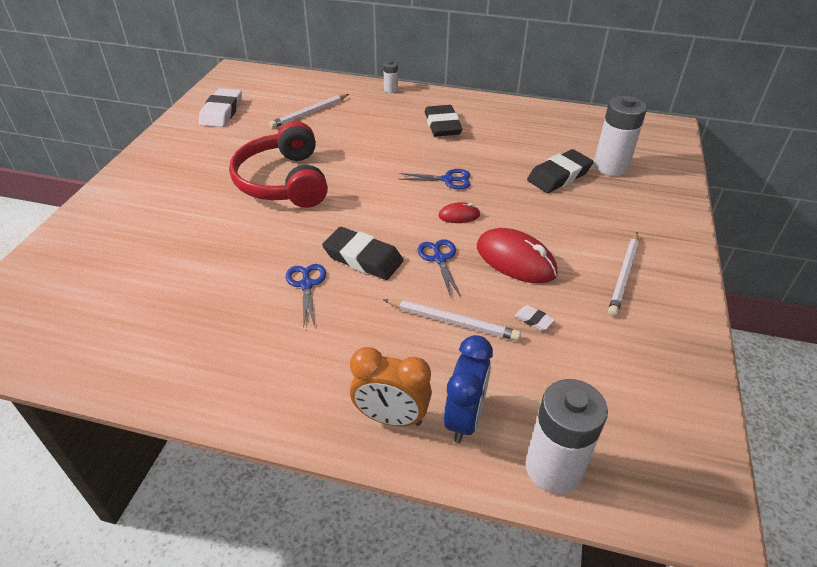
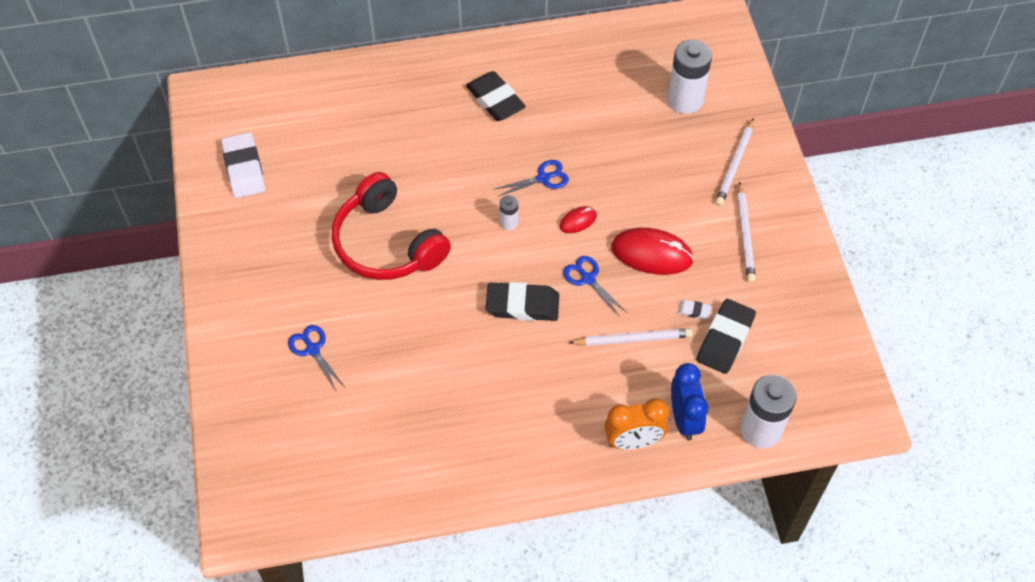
camera: 25 degrees left, 15 degrees up
white pencil [269,94,349,128] -> white pencil moved to [715,118,754,206]
blue scissors [286,264,326,328] -> blue scissors moved to [288,325,345,391]
white battery [383,60,398,93] -> white battery moved to [500,195,518,230]
black eraser [527,149,593,193] -> black eraser moved to [696,299,756,374]

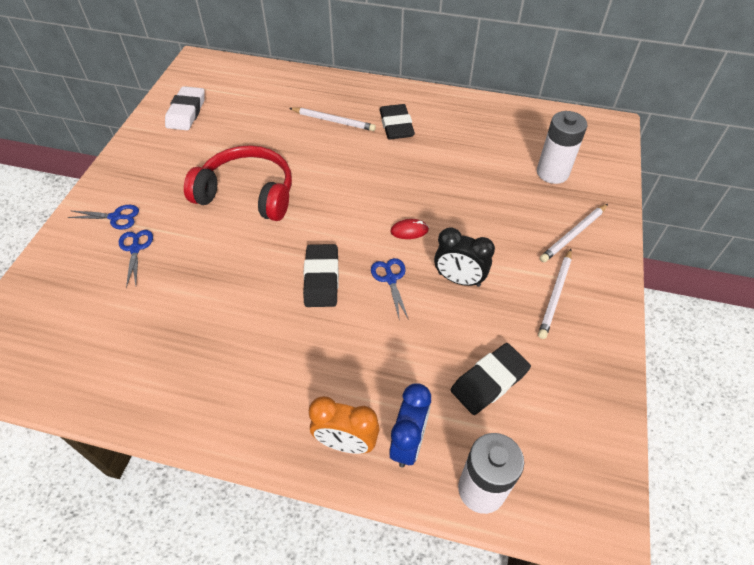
camera: 25 degrees right, 5 degrees down
red headphones [332,172,451,280] -> red headphones turned 120 degrees clockwise [184,145,292,221]
black eraser [486,282,559,321] -> black eraser turned 60 degrees clockwise [303,244,339,307]
blue scissors [495,160,569,197] -> blue scissors moved to [67,205,139,230]
white battery [500,195,518,230] -> none
white pencil [568,328,693,346] -> white pencil moved to [289,108,376,131]
red mouse [611,228,694,275] -> black clock [434,227,495,287]
white eraser [678,300,712,319] -> none

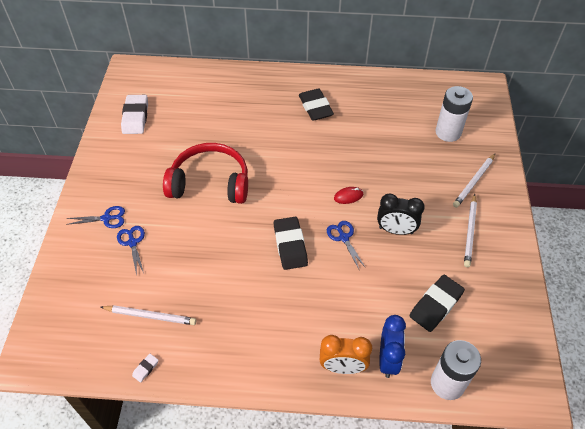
camera: 10 degrees left, 0 degrees up
white pencil [289,108,376,131] -> white pencil moved to [101,305,196,325]
none -> white eraser [132,354,158,383]

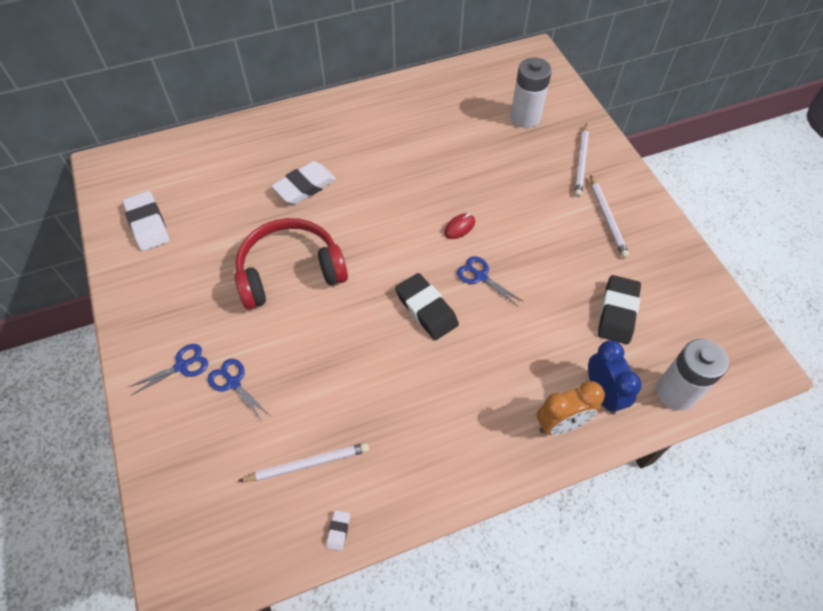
camera: 25 degrees left, 5 degrees up
black eraser [299,89,334,121] -> none
black clock [377,194,425,235] -> none
none -> white eraser [271,161,336,204]

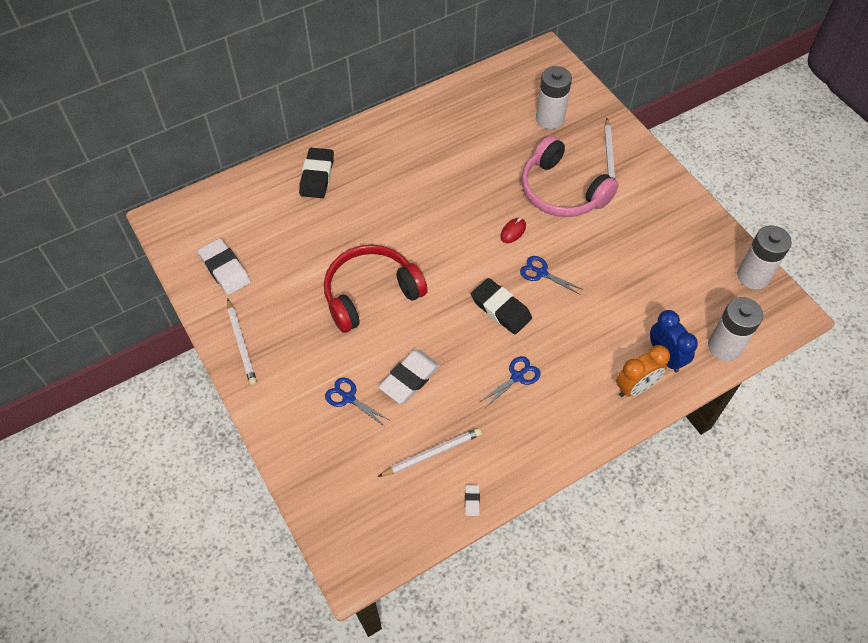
camera: 10 degrees left, 0 degrees up
blue scissors [127,344,208,396] -> blue scissors moved to [480,356,540,407]
white eraser [271,161,336,204] -> white eraser moved to [379,350,440,404]
white pencil [590,175,629,258] -> white pencil moved to [227,299,257,386]
black eraser [598,275,641,344] -> black eraser moved to [299,148,334,198]
none -> pink headphones [521,136,619,217]
none -> white battery [737,225,792,290]

